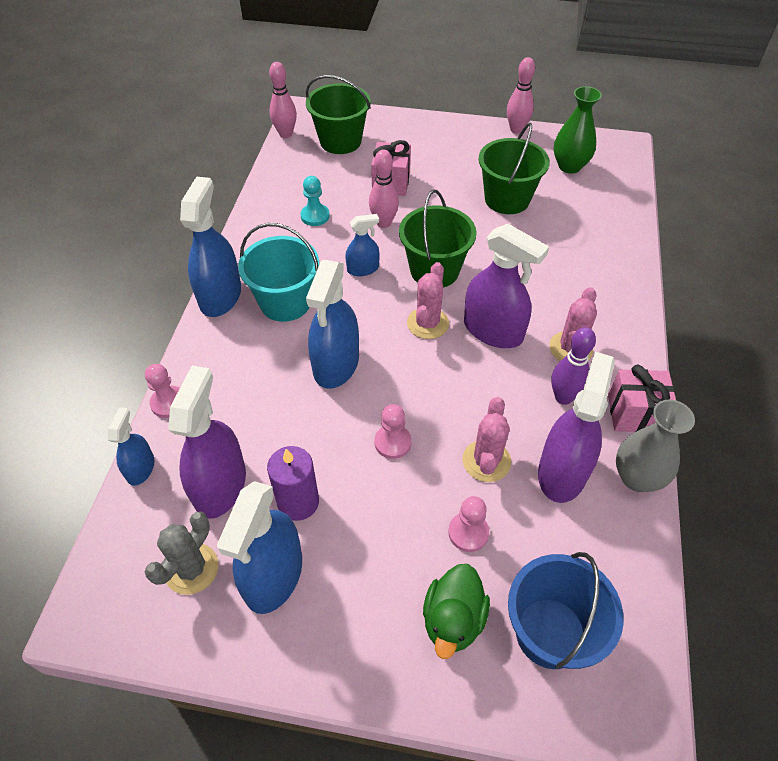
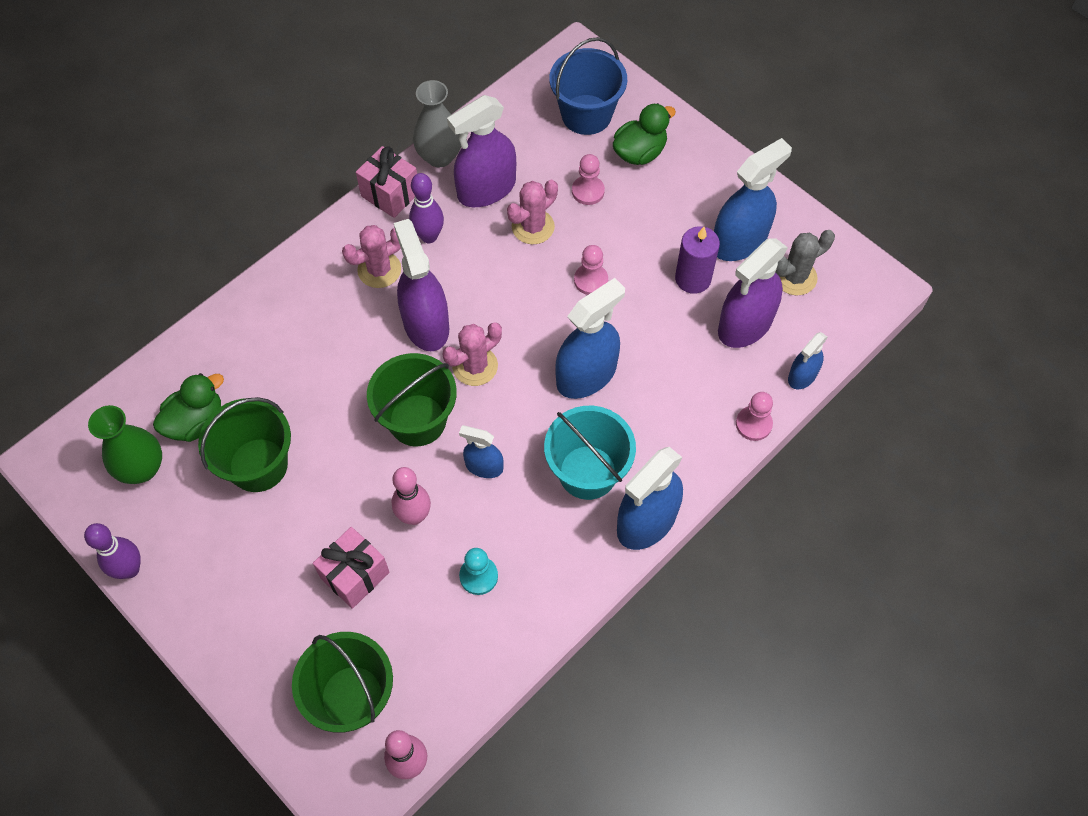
camera: 145 degrees left, 10 degrees up
pink bowling pin [507,57,535,134] -> purple bowling pin [84,523,141,579]
none -> green duck [153,373,224,442]

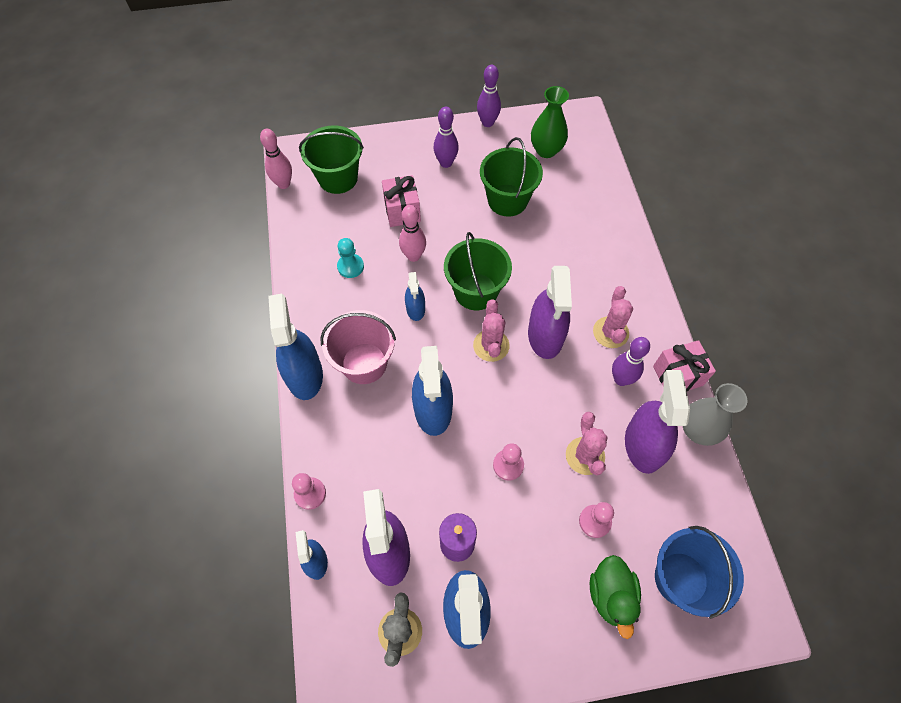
camera: 125 degrees right, 0 degrees up
green duck [153,373,224,442] -> none
purple spray bottle [394,219,449,351] -> purple spray bottle turned 75 degrees clockwise [528,266,572,359]
blue spray bottle [459,425,504,478] -> blue spray bottle turned 120 degrees clockwise [405,272,425,321]
turquoise bucket [544,406,636,500] -> pink bucket [320,310,396,384]
none -> purple bowling pin [433,107,459,168]

